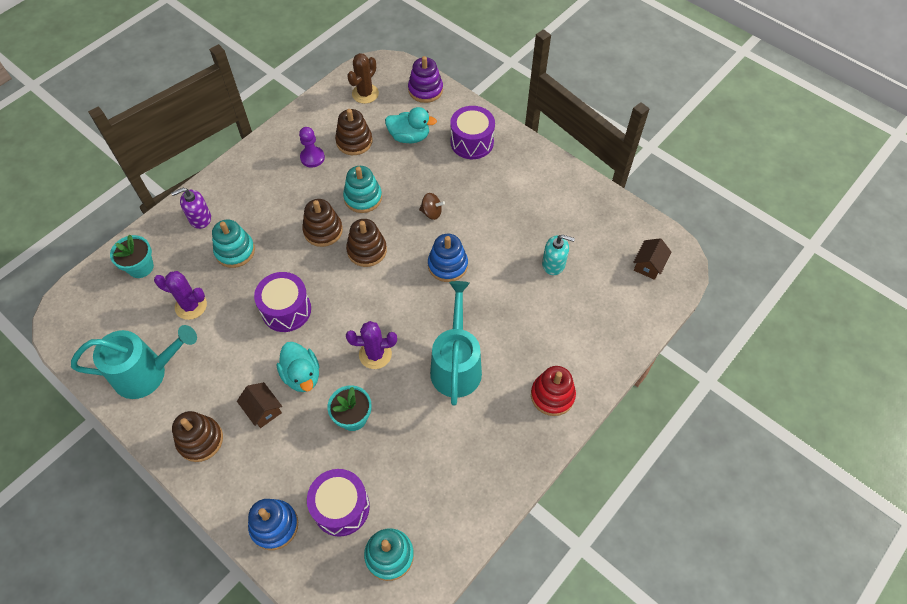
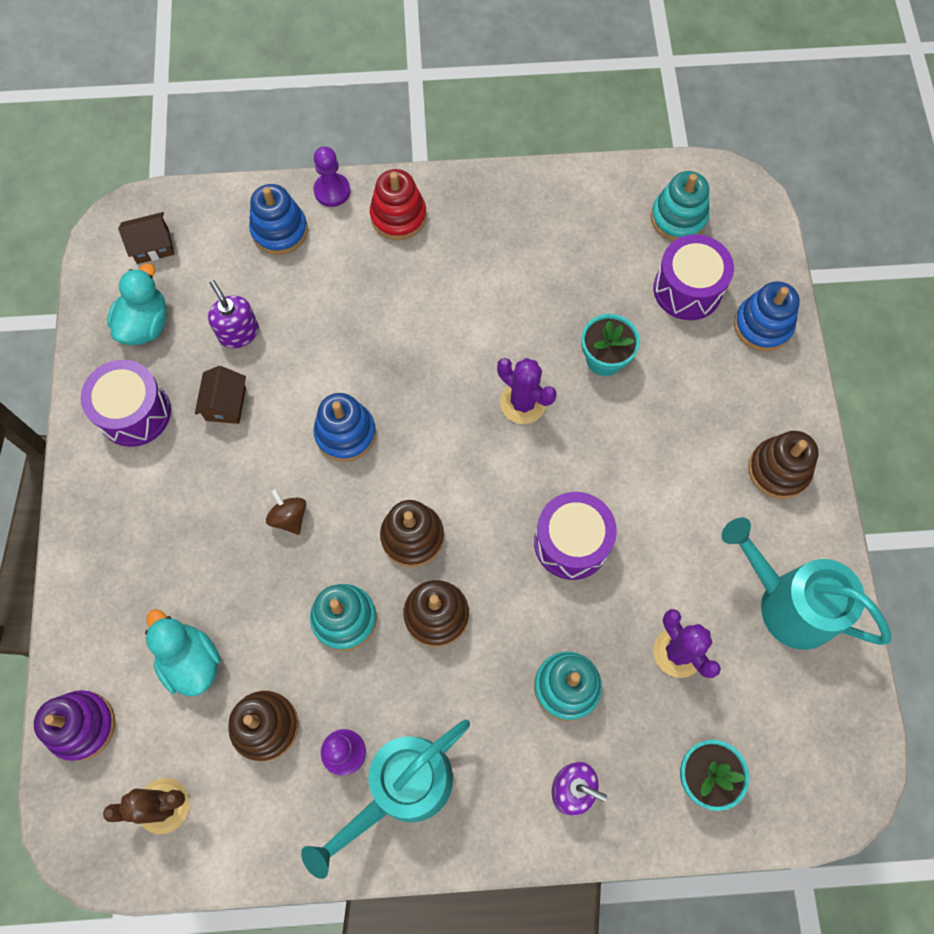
camera: 135 degrees left, 10 degrees up
brown house [237,382,282,428] -> brown house moved to [195,366,246,424]
turquoise duck [276,342,319,392] -> turquoise duck moved to [107,263,167,345]
turquoise watering can [430,281,482,406] -> turquoise watering can moved to [301,719,470,879]
purple drum [450,106,495,159] -> purple drum moved to [81,360,171,447]
turquoise soap dispenser [542,235,575,275] -> purple soap dispenser [208,280,259,348]
none -> blue stacking toy [249,184,308,255]
none -> purple pawn [313,147,351,207]

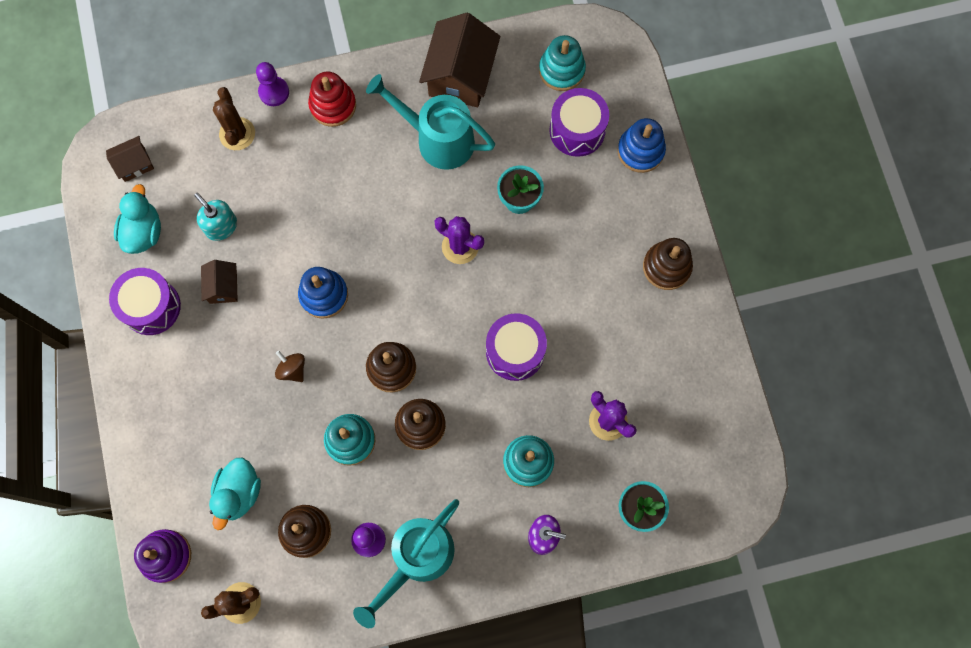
camera: 10 degrees left, 5 degrees up
turquoise duck [145,609,221,696] -> turquoise duck turned 120 degrees counterclockwise [209,458,261,530]
purple soap dispenser [208,280,259,348] -> turquoise soap dispenser [194,193,237,241]
blue stacking toy [249,184,308,255] -> brown cactus [213,87,255,150]
turquoise watering can [721,518,891,650] -> turquoise watering can moved to [366,74,495,170]
none -> brown house [419,13,500,107]

